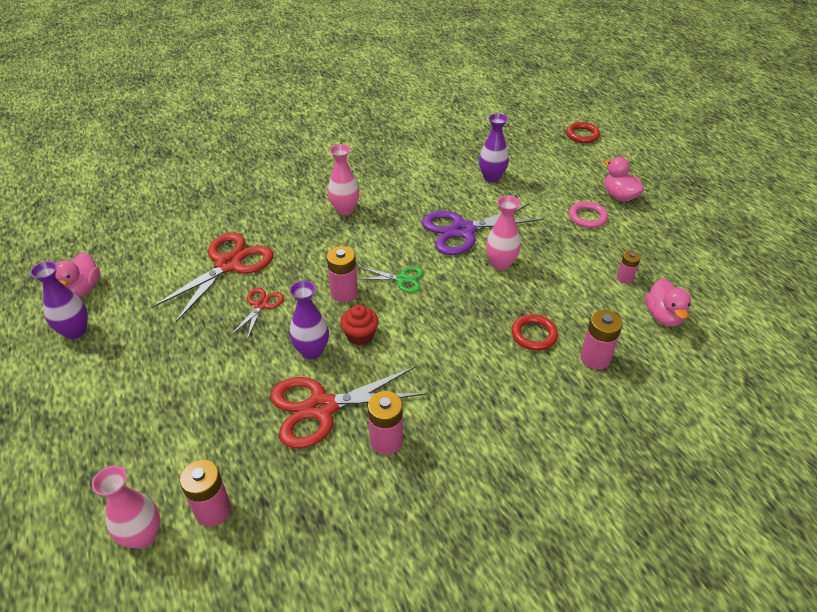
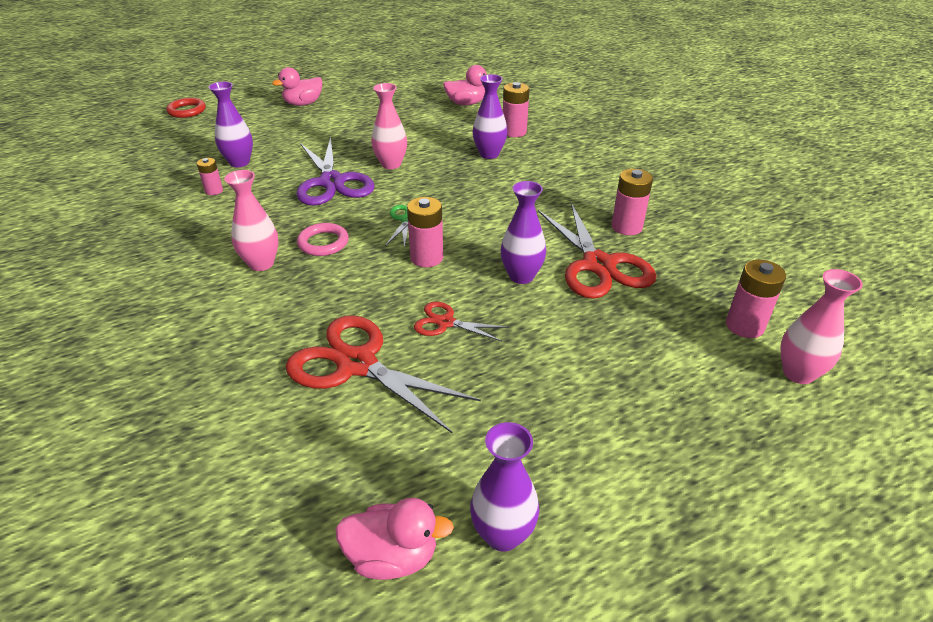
camera: 90 degrees left, 5 degrees down
red cupcake [340,305,379,345] -> none
red ring [512,314,558,351] -> purple vase [473,74,507,159]
pink ring [569,201,608,228] -> pink ring moved to [297,223,349,256]
pink battery [617,251,640,284] -> pink battery moved to [197,158,223,195]

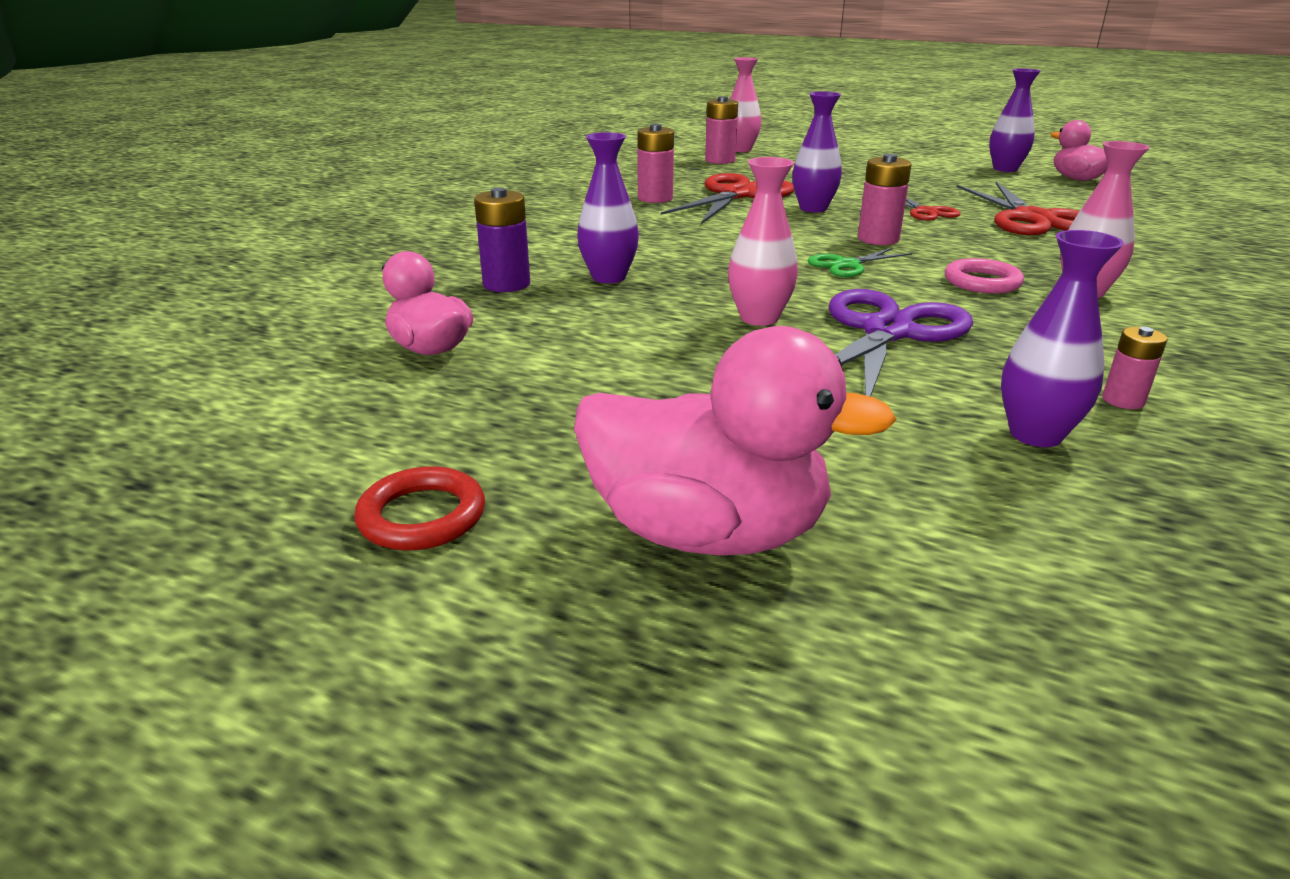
camera: 130 degrees left, 10 degrees down
red ring [166,98,206,118] -> red ring moved to [354,466,485,550]
pink duck [272,67,323,106] -> pink duck [574,326,897,555], size x1.66
pink battery [503,82,529,137] -> purple battery [474,187,530,292]

